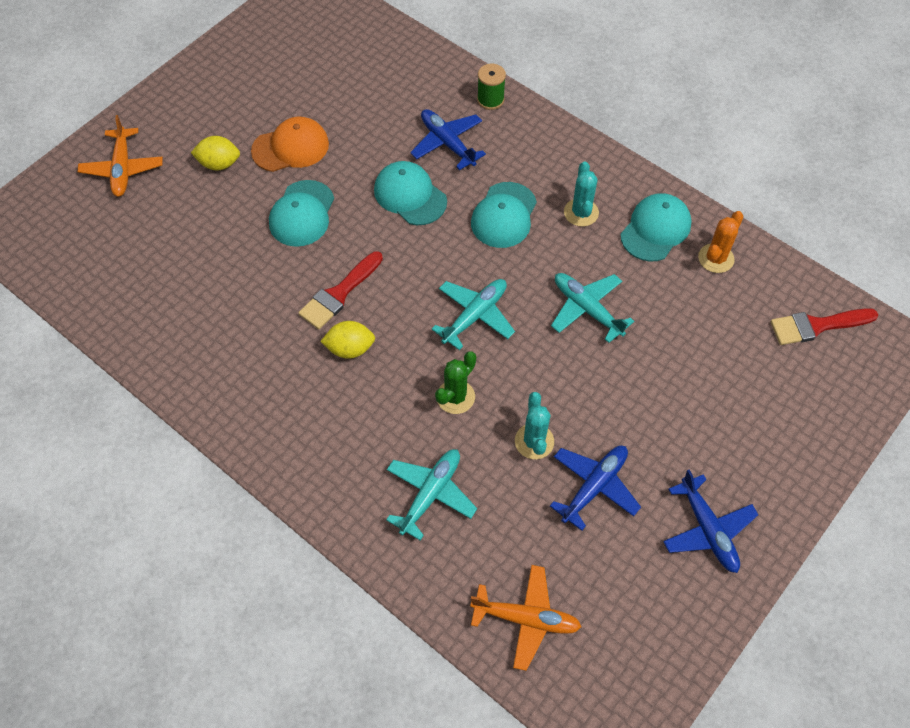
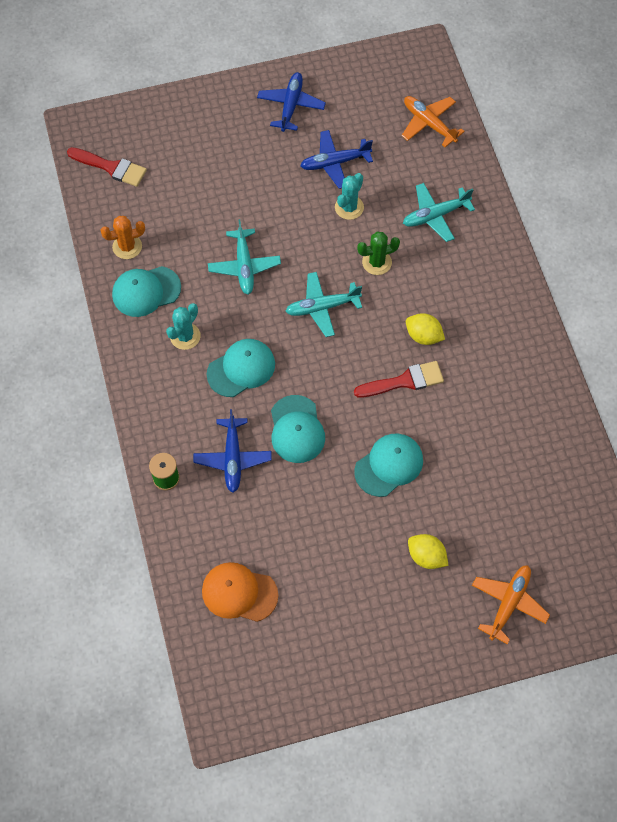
camera: 145 degrees left, 5 degrees up
orange cap [251,117,329,172] -> orange cap moved to [202,562,278,622]

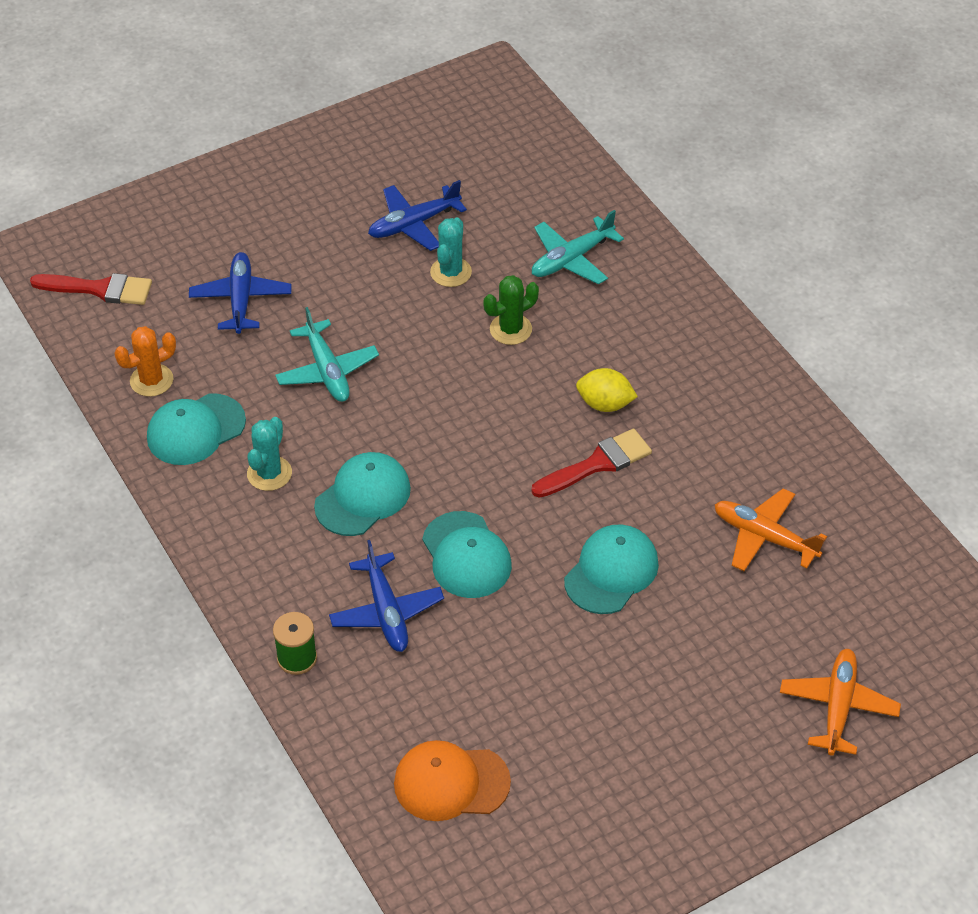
camera: 15 degrees left, 15 degrees down
blue plane [257,72,326,132] -> blue plane moved to [189,252,291,334]
turquoise plane [285,272,362,337] -> none
orange plane [401,96,465,147] -> orange plane moved to [715,488,827,571]
yellow lemon [408,534,448,569] -> none

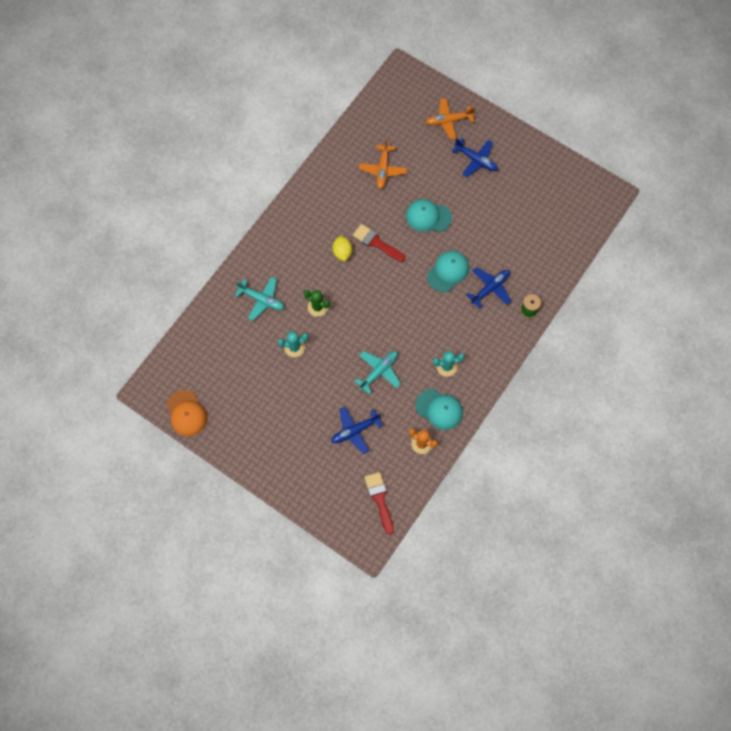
camera: 115 degrees left, 20 degrees up
turquoise cap [314,452,411,536] -> none
blue plane [368,180,467,251] -> blue plane moved to [452,138,498,177]
orange cap [394,740,511,821] -> orange cap moved to [167,390,207,436]

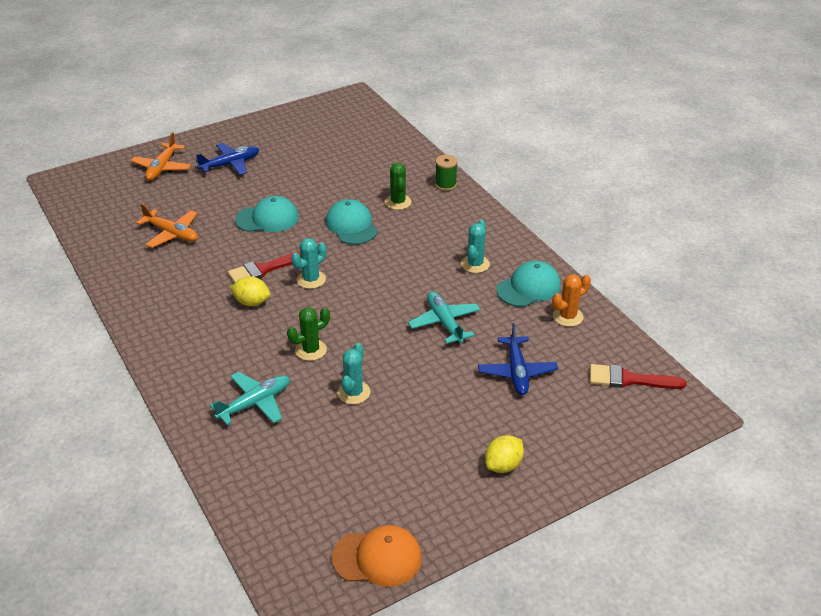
camera: 65 degrees left, 30 degrees down
turquoise cap [406,199,452,232] -> turquoise cap turned 135 degrees counterclockwise [235,196,299,232]
blue plane [466,267,511,308] -> green cactus [385,163,411,210]
none -> turquoise cactus [291,238,327,289]
none -> yellow lemon [485,435,524,473]

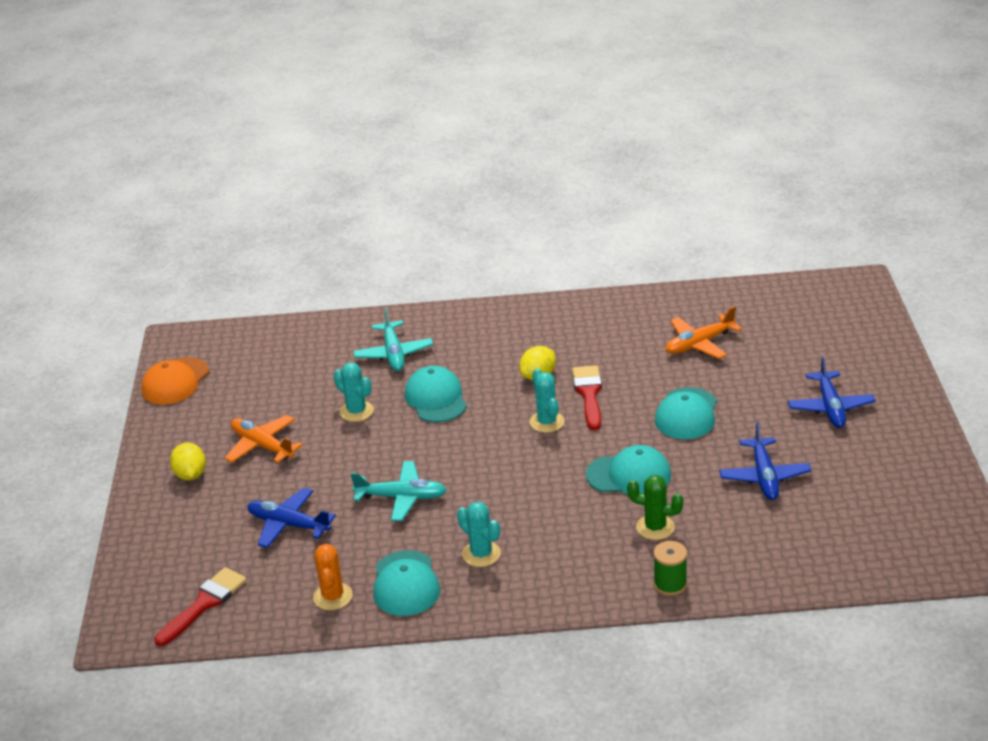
camera: 120 degrees right, 5 degrees down
orange plane [131,132,191,180] -> orange plane moved to [225,415,303,463]
green cactus [287,307,330,361] -> turquoise cap [405,366,467,422]
none -> blue plane [719,422,811,500]

